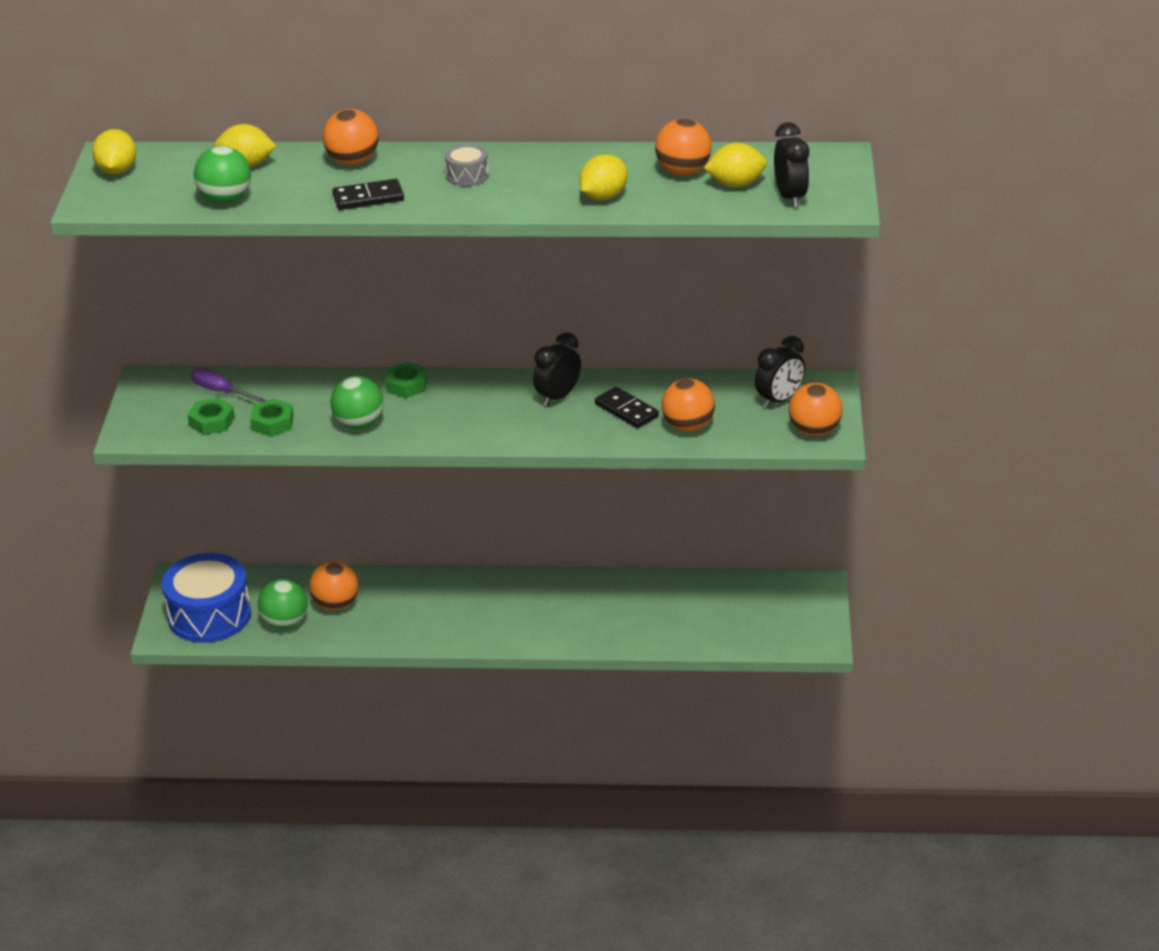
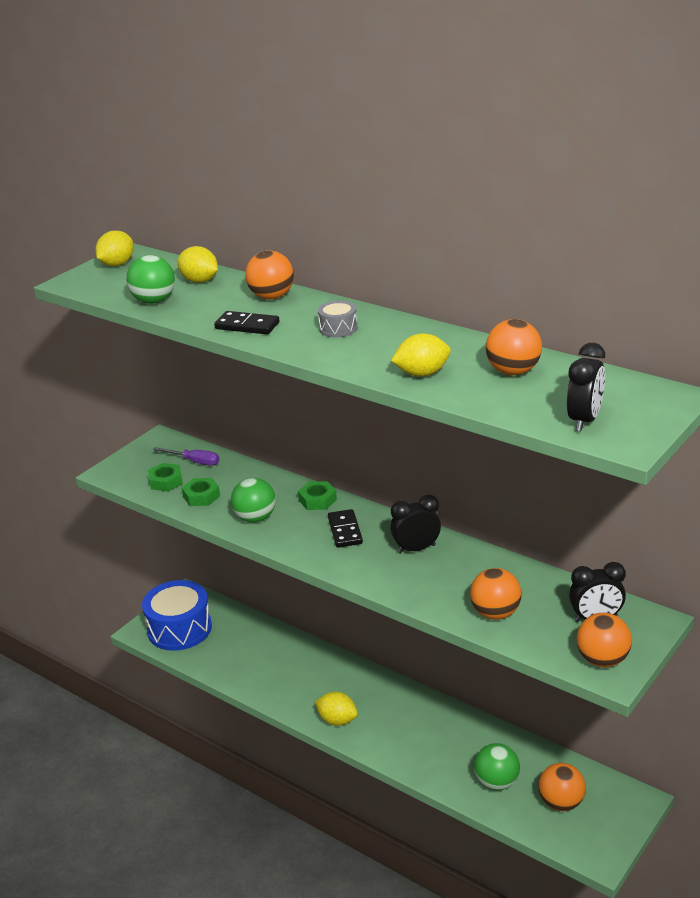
camera: 35 degrees right, 5 degrees down
purple screwdriver [191,368,266,403] -> purple screwdriver turned 135 degrees clockwise [153,447,219,466]
green ball [258,579,308,629] -> green ball moved to [474,743,520,790]
orange ball [309,561,358,610] -> orange ball moved to [538,763,586,811]
black domino [595,387,659,428] -> black domino moved to [328,509,363,548]
yellow lemon [704,143,767,187] -> yellow lemon moved to [315,692,358,726]

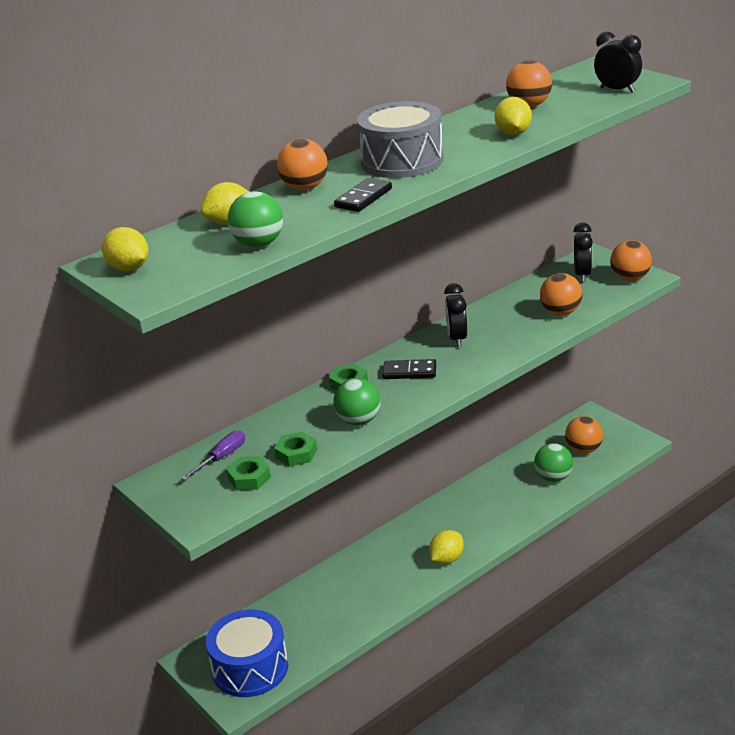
camera: 75 degrees left, 0 degrees up
grey drum [318,300,358,337] -> grey drum [357,101,444,178], size x2.24

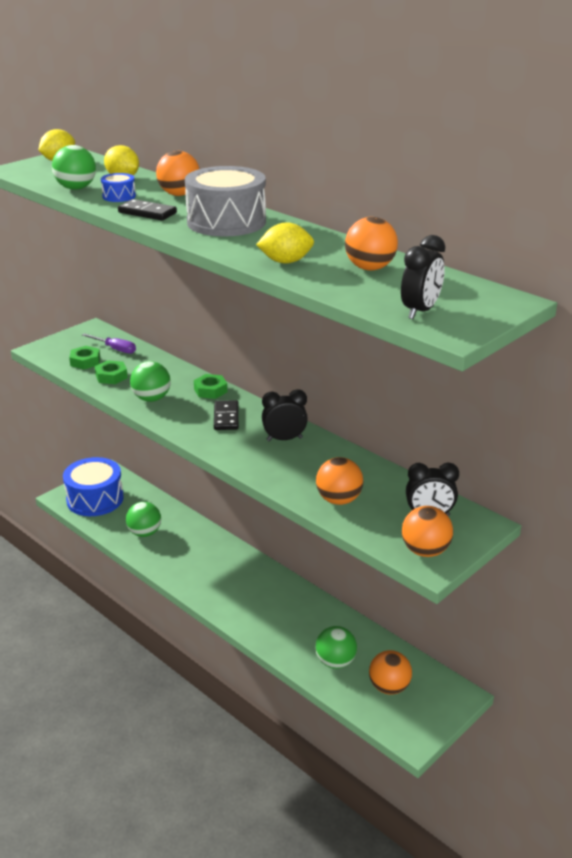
camera: 80 degrees right, 0 degrees up
yellow lemon [429,530,464,564] -> none
none -> blue drum [101,173,136,202]
none -> green ball [126,502,161,537]

